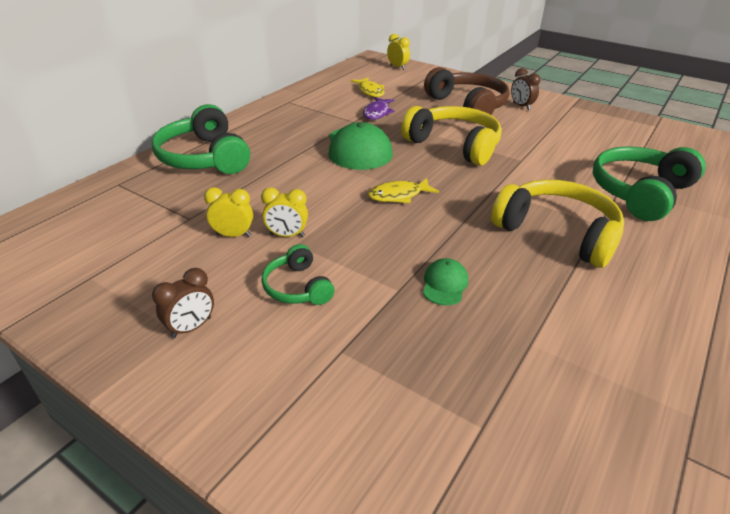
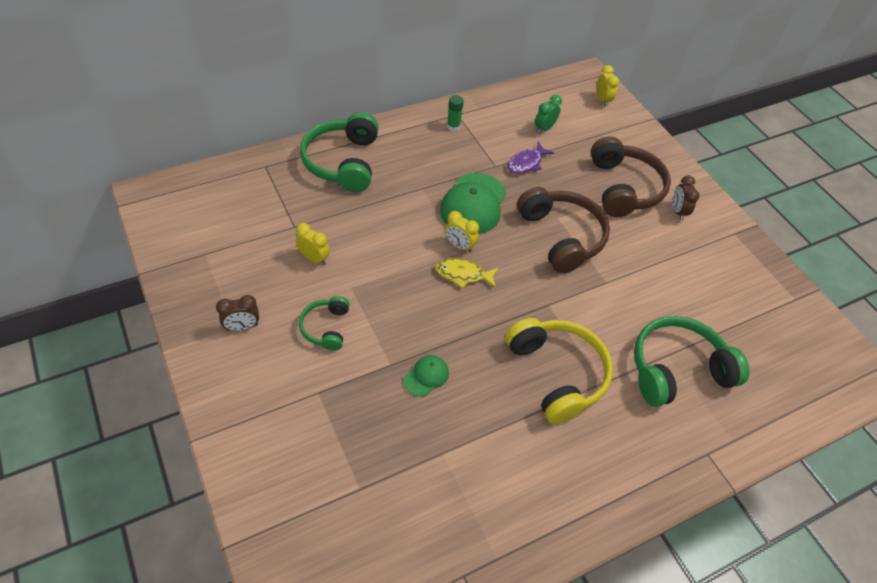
camera: 25 degrees right, 15 degrees up
yellow clock [261,187,308,237] -> yellow clock moved to [445,211,479,253]
yellow fish [351,78,385,97] -> green clock [535,95,562,134]
yellow headphones [401,106,502,166] -> brown headphones [517,187,610,273]
none -> green glue stick [447,95,464,131]

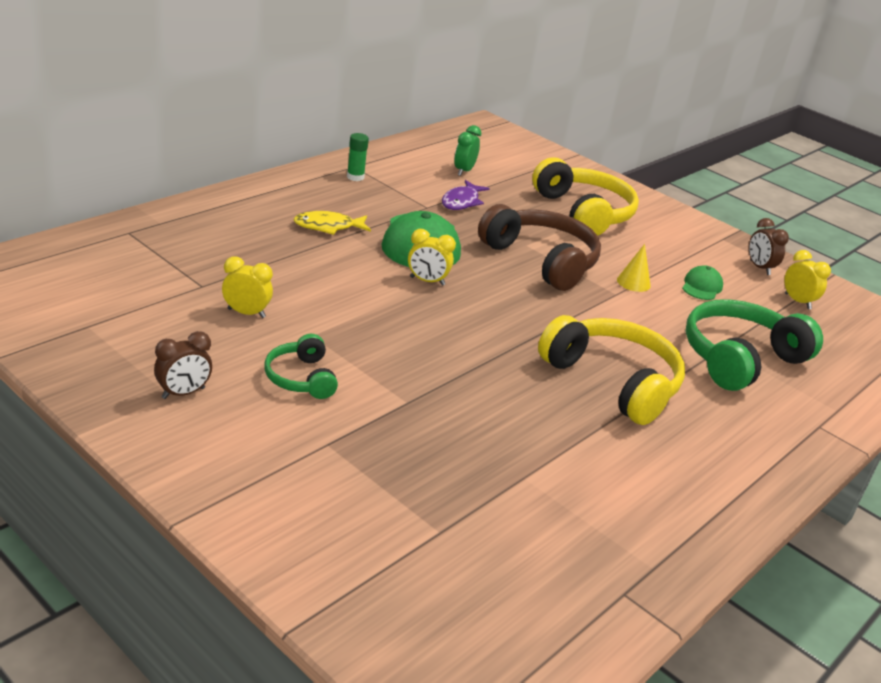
camera: 20 degrees left, 20 degrees down
green headphones [300,112,378,192] -> none
green cap [404,355,449,397] -> green cap moved to [682,265,723,300]
yellow fish [435,258,499,288] -> yellow fish moved to [293,211,371,235]
brown headphones [591,137,671,217] -> yellow headphones [532,157,639,236]
yellow clock [597,65,619,107] -> yellow clock moved to [784,250,831,309]
brown clock [673,176,699,221] -> brown clock moved to [749,218,789,275]
none -> yellow cone [617,244,651,292]

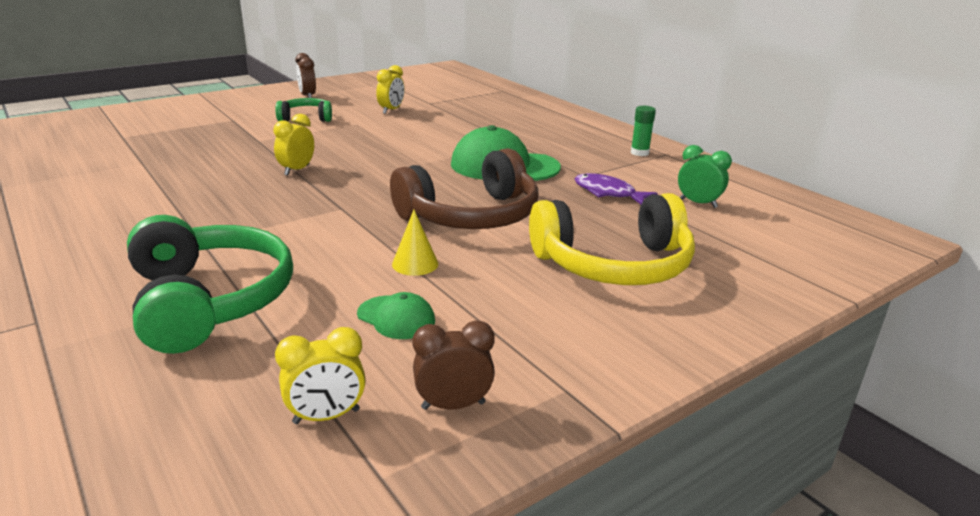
camera: 105 degrees right, 5 degrees down
yellow fish [293,211,371,235] -> none
yellow clock [408,229,456,286] -> yellow clock moved to [274,114,314,175]
yellow headphones [538,315,685,425] -> none

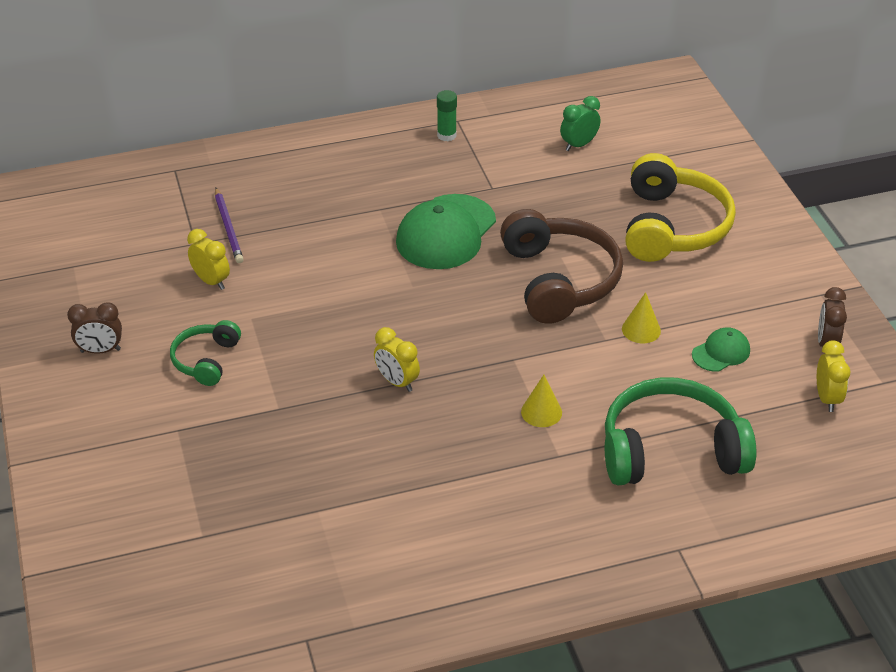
camera: 70 degrees left, 15 degrees up
purple fish [575,173,658,204] -> none
none -> purple pencil [215,188,244,263]
none -> yellow cone [521,375,562,427]

